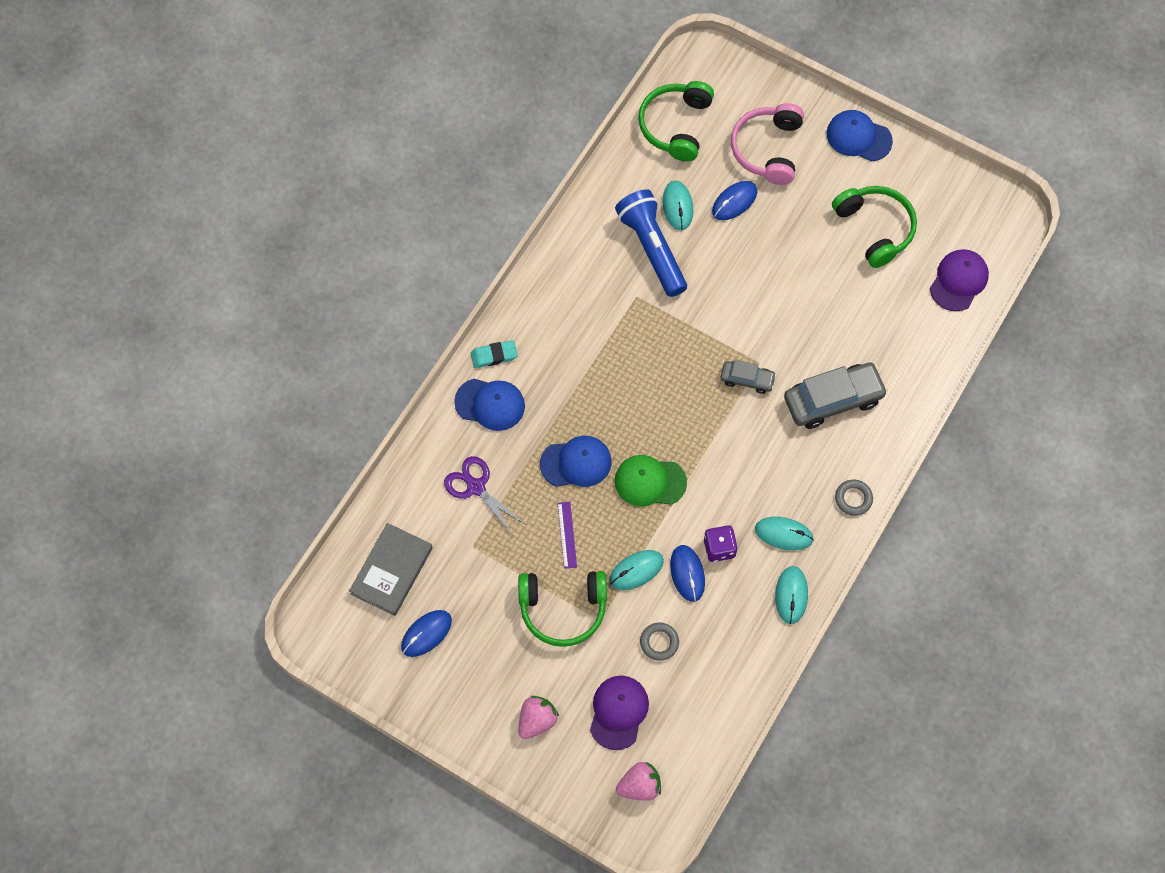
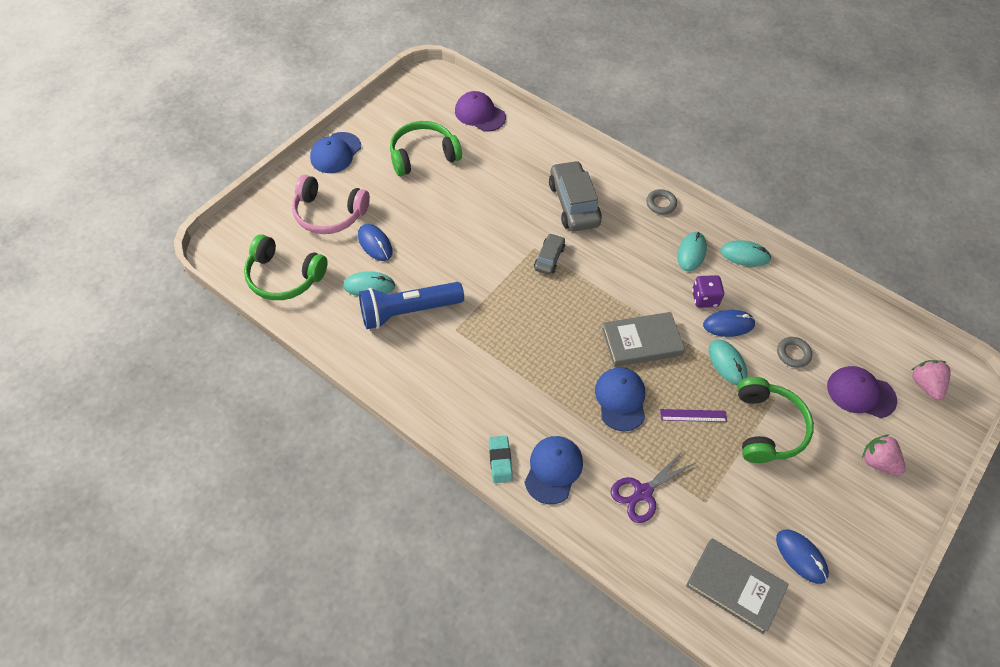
camera: 85 degrees left, 10 degrees down
green cap [615,455,687,507] -> grey book [602,312,685,367]

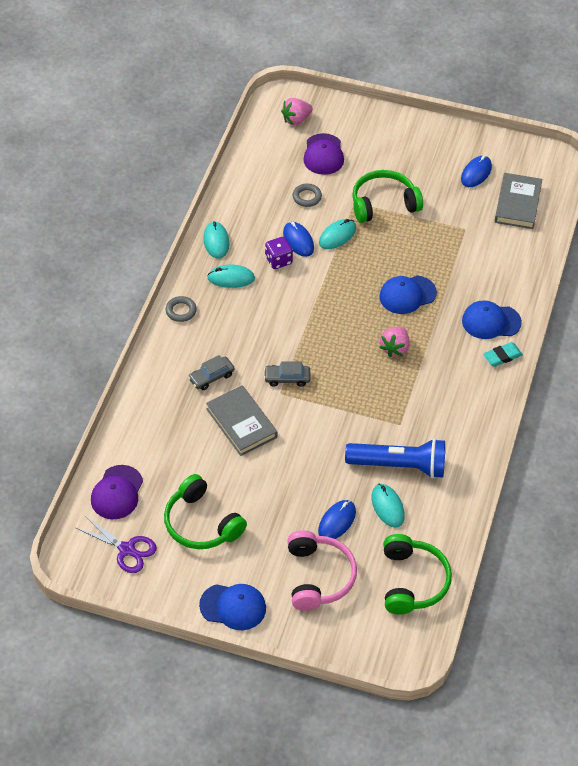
camera: 110 degrees left, 5 degrees down
blue flashlight [359,282,464,329] -> blue flashlight turned 45 degrees counterclockwise [345,438,445,479]
grey car [549,160,602,231] -> grey car [188,355,235,390], size x0.54
grey book [602,312,685,367] -> grey book moved to [206,385,277,456]
purple scissors [611,451,695,523] -> purple scissors moved to [76,516,157,573]
purple ruler [660,409,727,422] -> none
pink strawberry [862,435,906,476] -> pink strawberry moved to [379,327,409,357]

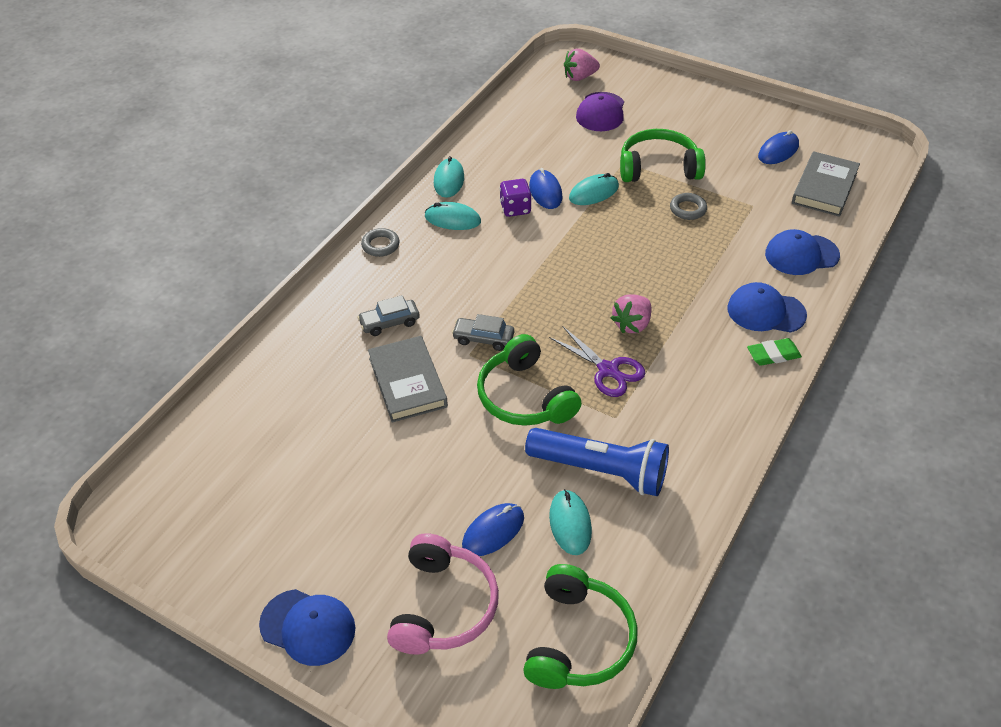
camera: 15 degrees right, 5 degrees down
purple scissors [76,516,157,573] -> purple scissors moved to [549,327,645,397]
purple cap [91,465,143,519] -> none
green headphones [164,474,247,549] -> green headphones moved to [477,334,582,426]
grey ring [293,184,322,207] -> grey ring moved to [670,193,707,220]
blue cap [379,275,437,314] -> blue cap moved to [765,229,840,275]
turquoise eraser [483,342,523,367] -> green eraser [747,338,802,366]

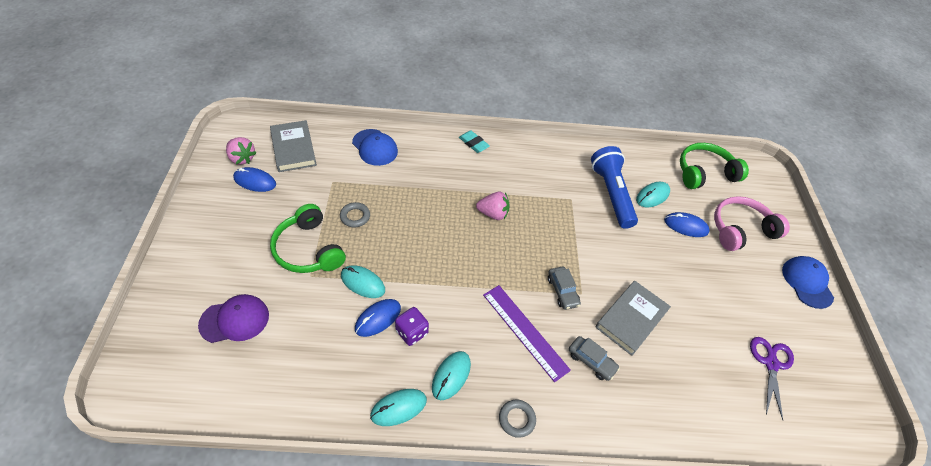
camera: 125 degrees left, 5 degrees up
turquoise mouse [425,202,481,230] -> turquoise mouse turned 45 degrees clockwise [432,351,471,400]
green headphones [477,334,582,426] -> none
purple scissors [549,327,645,397] -> purple scissors moved to [750,337,794,420]
pink strawberry [564,49,600,81] -> pink strawberry moved to [226,137,256,165]
blue cap [727,282,807,333] -> none
green eraser [747,338,802,366] -> turquoise eraser [459,130,490,153]
grey book [792,151,860,217] -> grey book turned 75 degrees clockwise [270,120,317,172]
none -> purple ruler [483,285,571,382]

